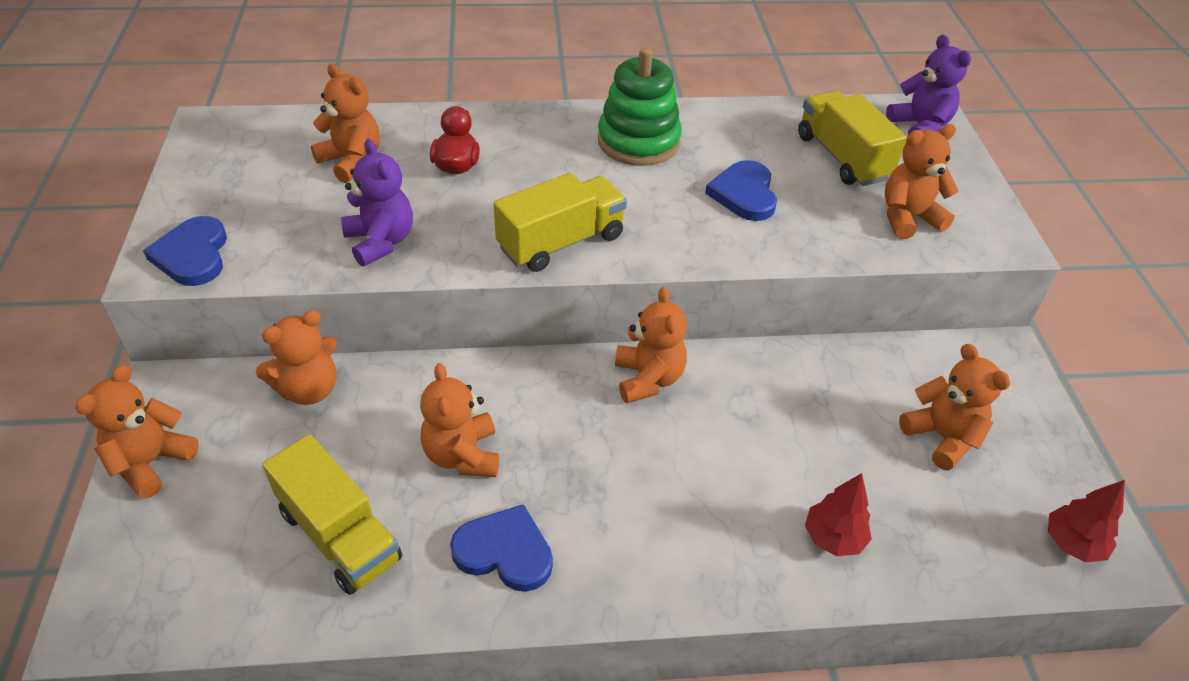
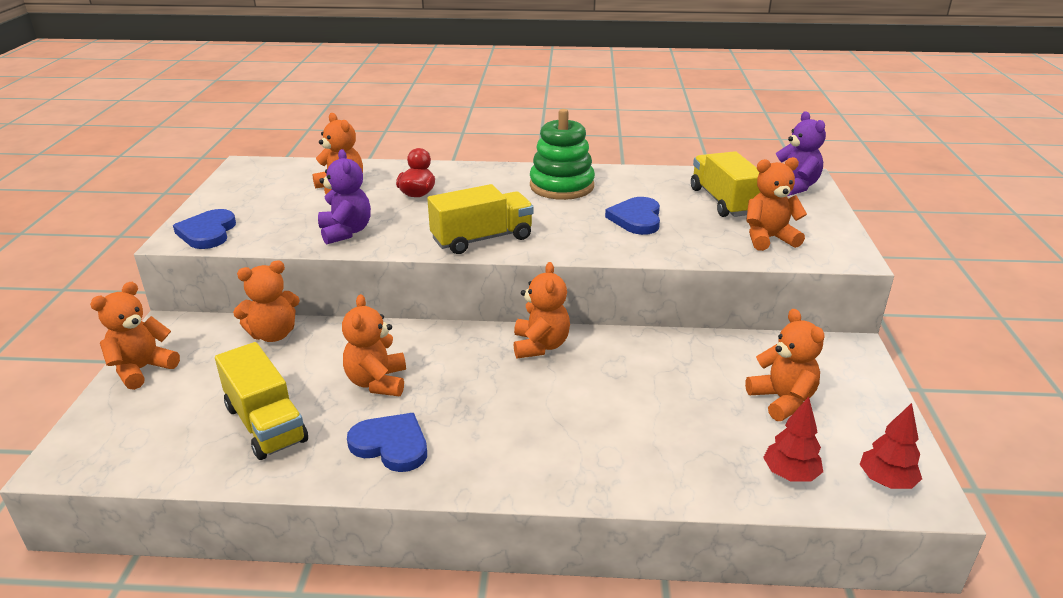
camera: 10 degrees right, 15 degrees down
red tree [805,473,872,556] -> red tree moved to [763,397,823,482]

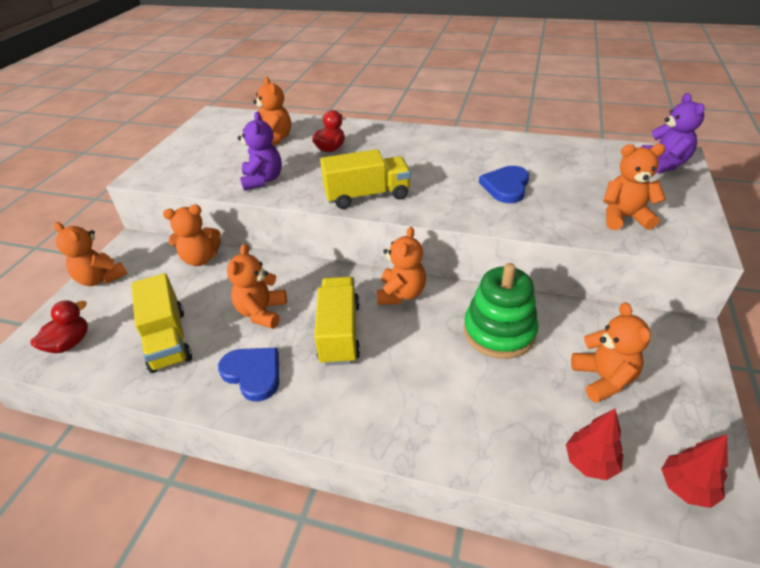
camera: 15 degrees right, 10 degrees up
orange teddy bear [90,282,180,390] -> orange teddy bear turned 105 degrees counterclockwise [54,222,128,286]
blue heart [173,209,236,249] -> none
green stacking toy [530,109,595,200] -> green stacking toy moved to [464,263,538,359]
yellow truck [691,151,760,217] -> yellow truck moved to [314,277,360,366]
none -> red duck [31,300,88,353]

